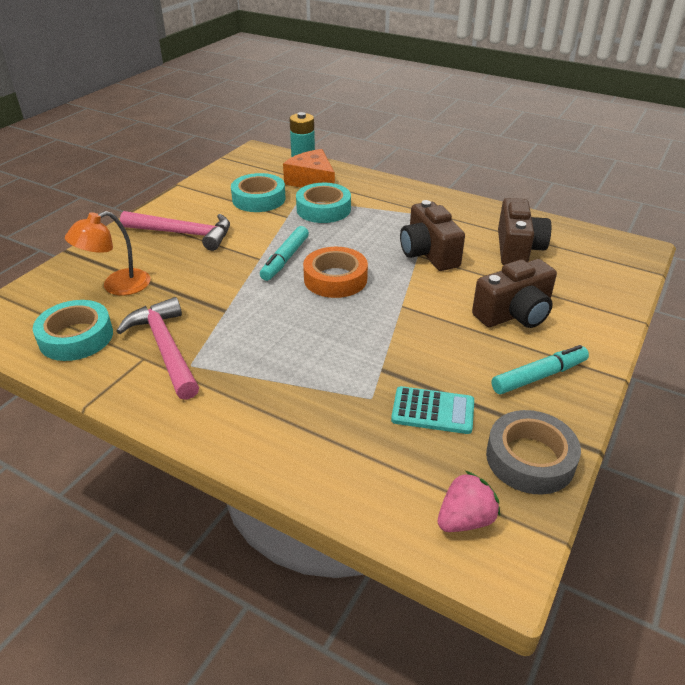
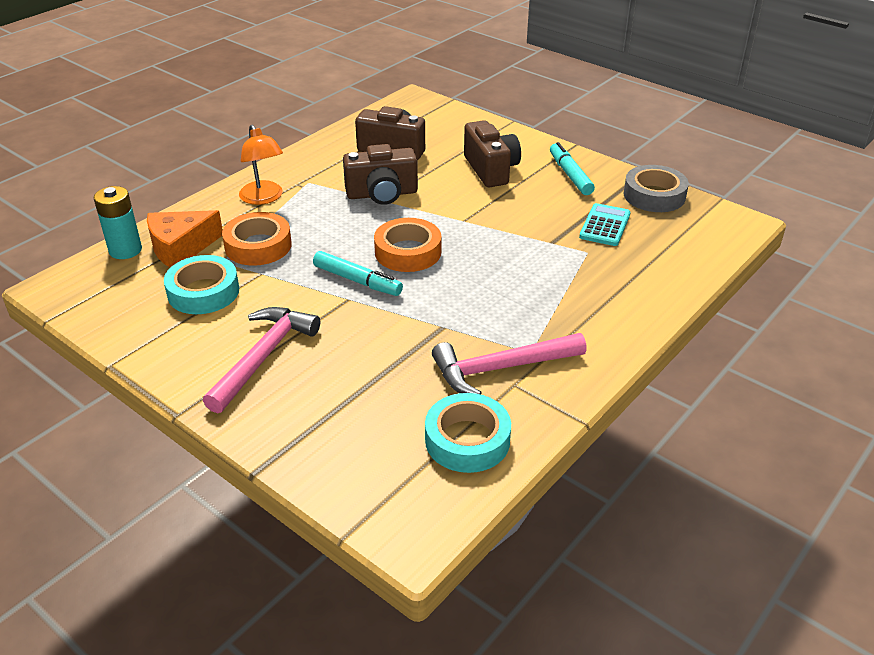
camera: 80 degrees left, 0 degrees up
orange lamp [65,211,151,295] -> orange lamp moved to [239,125,283,205]
turquoise tape [296,183,351,223] -> orange tape [222,212,292,266]
pink strawberry [438,471,500,532] -> none

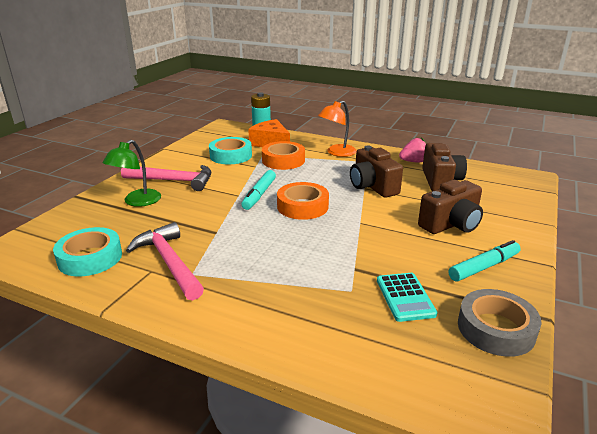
camera: 75 degrees right, 10 degrees down
turquoise calculator [579,203,631,246] -> turquoise calculator turned 75 degrees clockwise [377,273,438,322]
none -> green lamp [103,140,161,207]
none -> pink strawberry [399,137,426,163]

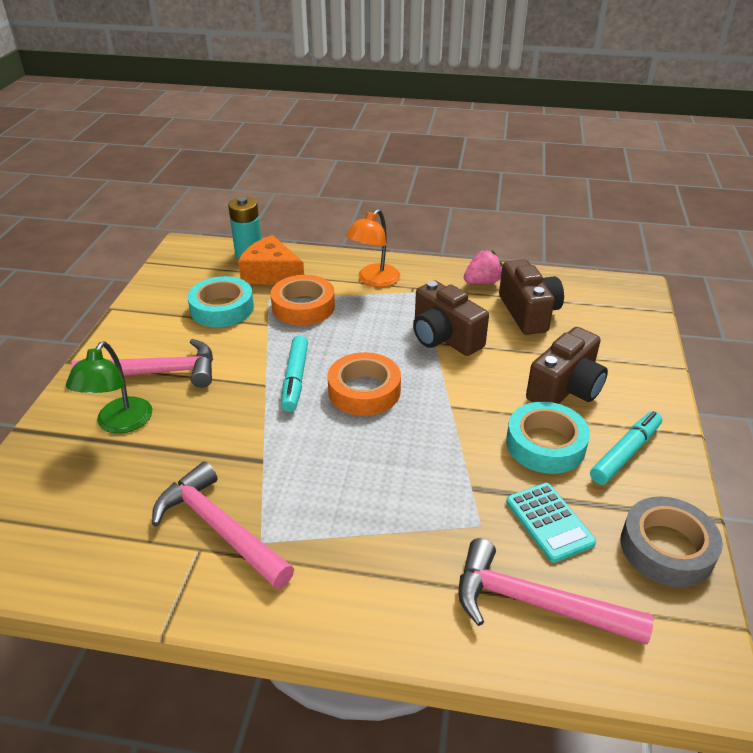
camera: 15 degrees left, 10 degrees up
turquoise tape [53,227,122,276] -> turquoise tape moved to [506,402,590,474]
none -> pink hammer [458,538,654,644]

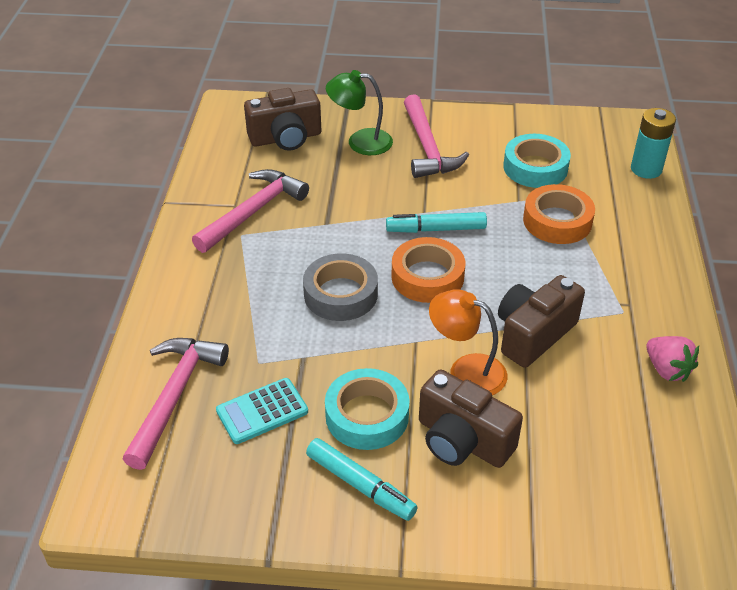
camera: 85 degrees right, 5 degrees up
orange cheese [238,235,304,284] -> none
orange lamp [345,209,400,287] -> orange lamp moved to [429,290,507,395]
brown camera [499,259,564,335] -> brown camera moved to [244,88,321,151]
grey tape [620,496,723,587] -> grey tape moved to [303,254,378,321]

